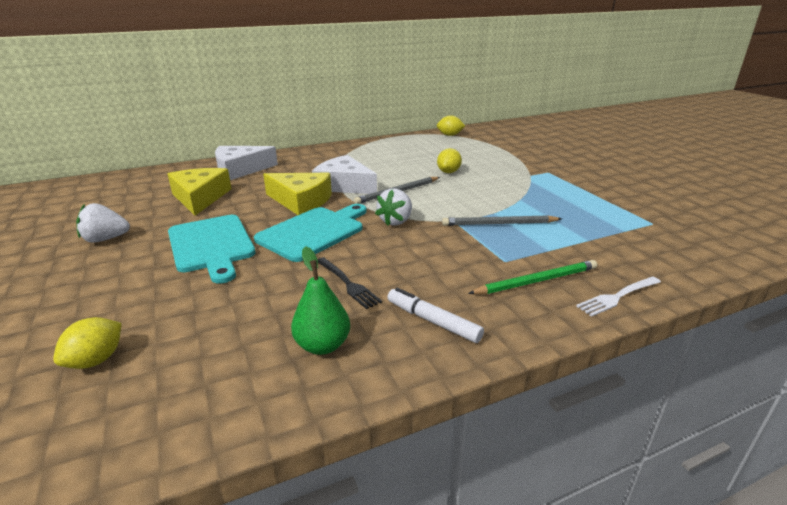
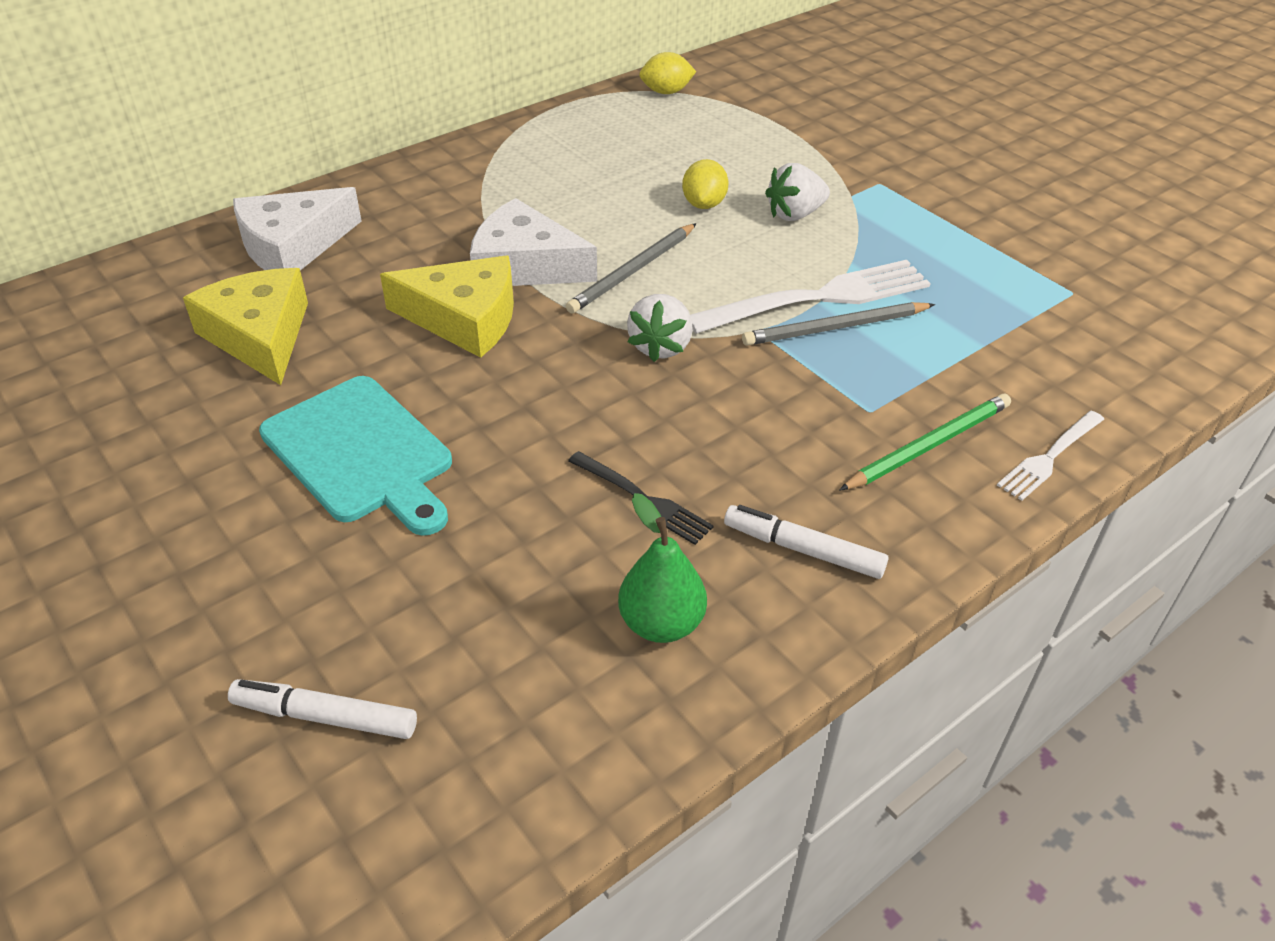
camera: 15 degrees left, 15 degrees up
yellow lemon [53,317,122,369] -> white marker [228,679,417,739]
white strawberry [76,203,130,243] -> white strawberry moved to [765,163,830,221]
turquoise cutting board [254,204,367,262] -> none
none -> white fork [690,260,931,334]

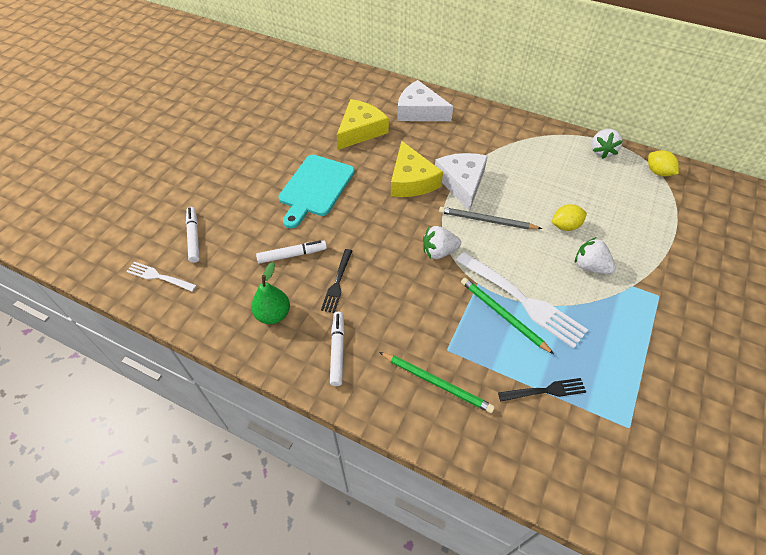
camera: 65 degrees right, 10 degrees up
grey pencil [742,302,935,346] -> green pencil [461,278,554,354]
white fork [997,411,1104,501] -> white fork moved to [126,262,197,292]
none -> white marker [256,240,327,264]
none -> black fork [498,378,586,401]
none -> white strawberry [591,129,623,159]

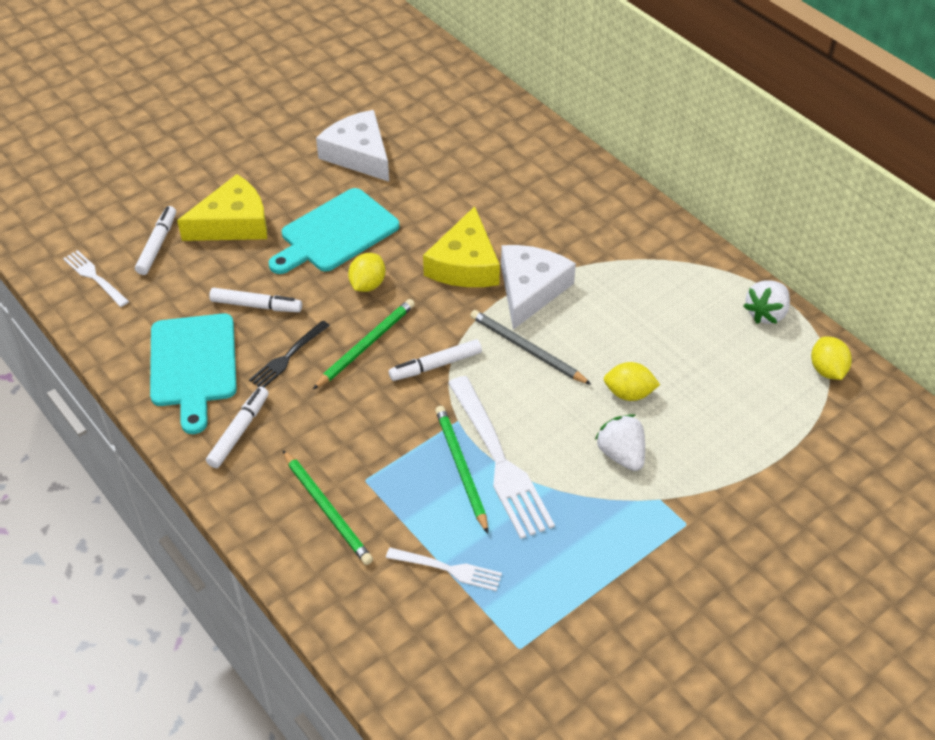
camera: 25 degrees right, 5 degrees down
green pear [251,262,290,324] -> turquoise cutting board [150,313,237,434]
yellow cheese [337,99,389,150] -> yellow cheese moved to [177,174,267,241]
white cheese [397,80,453,121] -> white cheese moved to [316,110,389,182]
white strawberry [423,226,461,259] -> white marker [389,339,482,381]
black fork [498,378,586,401] -> white fork [386,548,502,591]
none -> green pencil [313,299,415,389]
none -> yellow lemon [348,253,386,292]

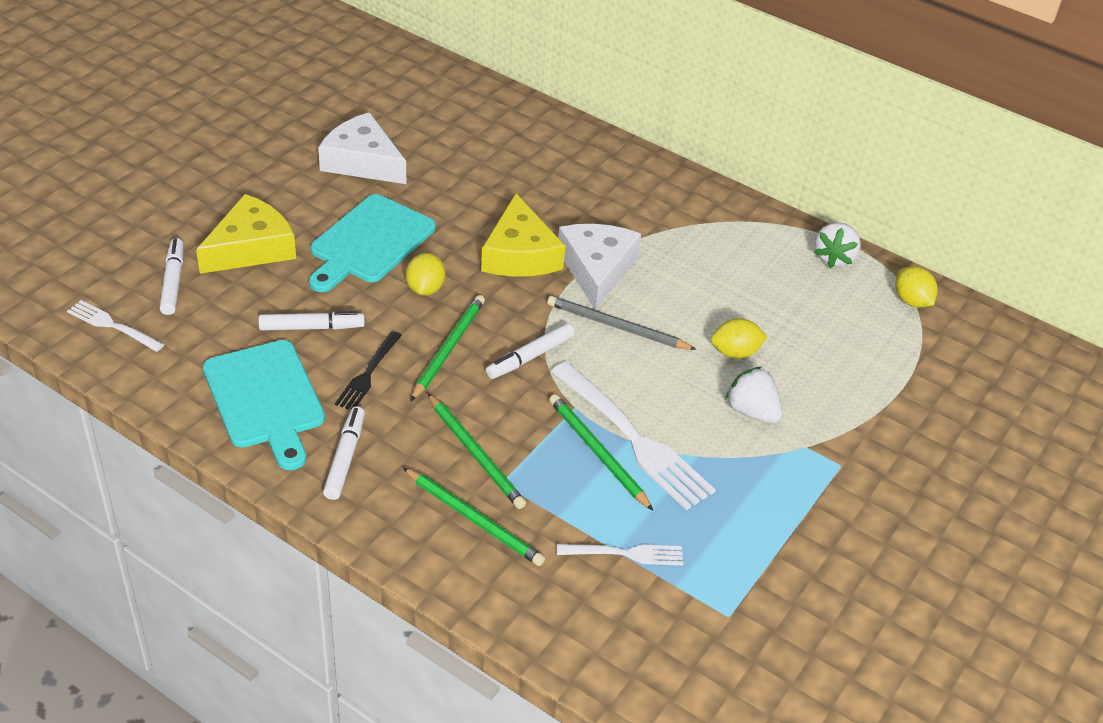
camera: 20 degrees left, 5 degrees down
none -> green pencil [428,393,526,509]

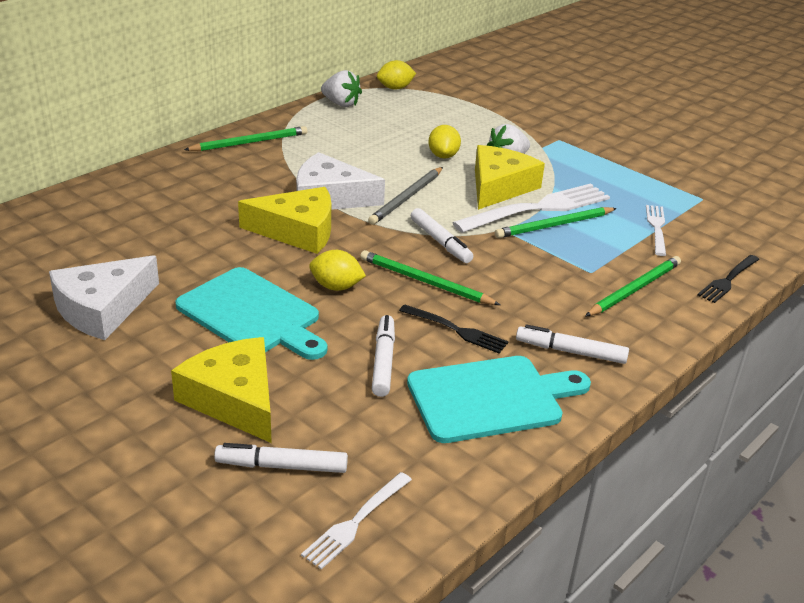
camera: 80 degrees left, 10 degrees down
green pencil [428,393,526,509] -> green pencil moved to [184,126,307,151]
none -> yellow cheese [475,145,545,210]
none -> black fork [698,255,760,303]

